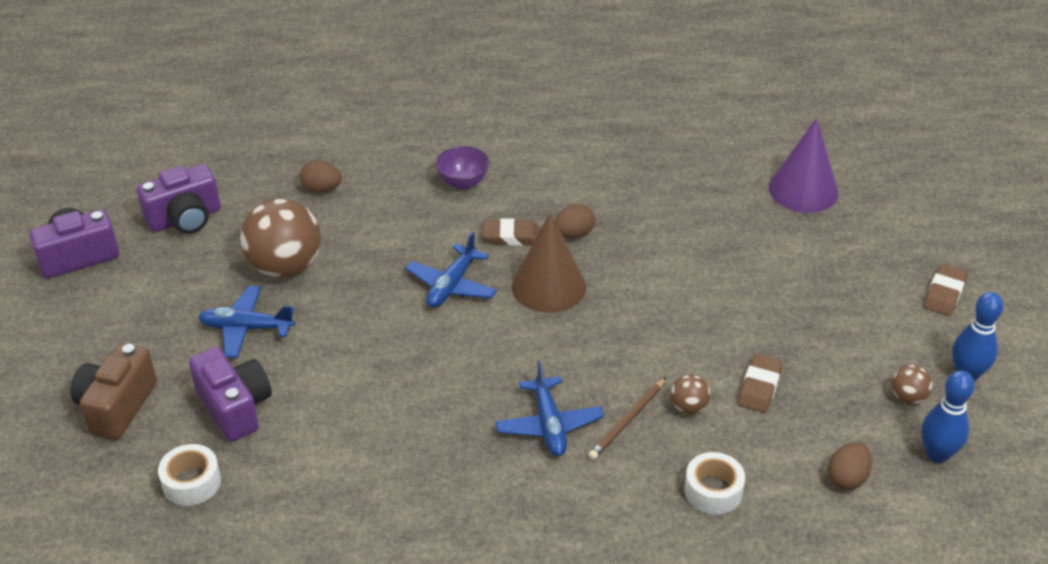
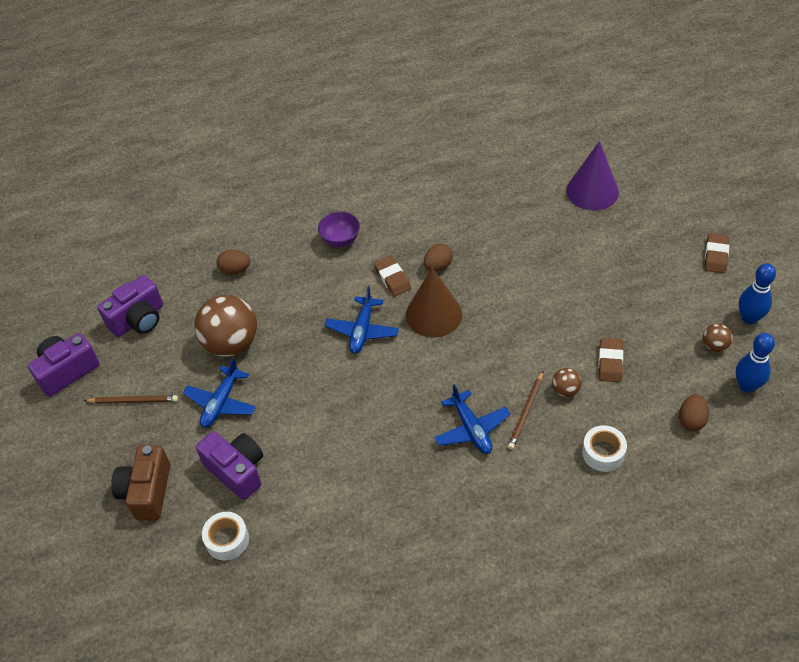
camera: 10 degrees left, 10 degrees up
blue plane [199,286,295,358] -> blue plane turned 60 degrees counterclockwise [183,358,256,428]
brown eraser [483,218,540,246] -> brown eraser turned 75 degrees clockwise [374,256,411,296]
none -> brown pencil [84,395,178,404]

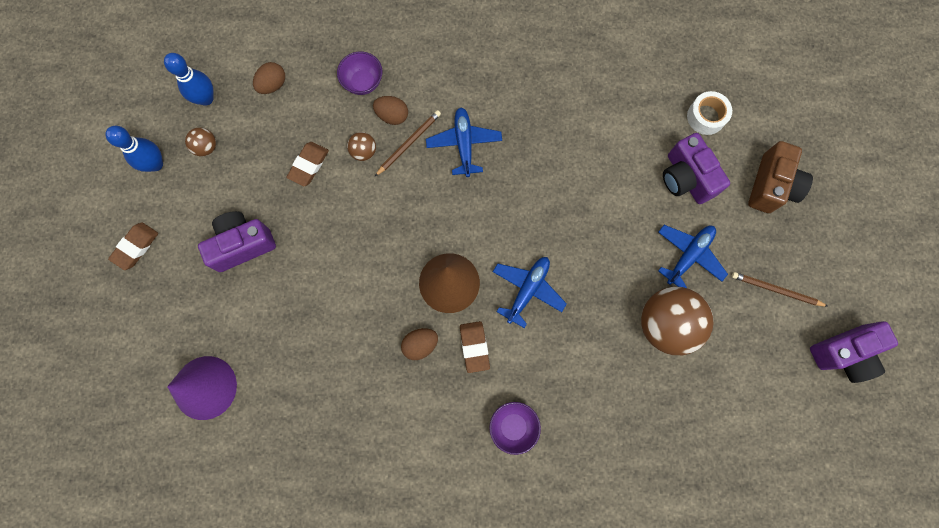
camera: 165 degrees left, 25 degrees up
purple camera [97,275,163,337] -> purple camera moved to [198,211,276,272]
brown egg [217,249,250,275] -> brown egg moved to [373,96,408,125]
white tape [582,425,627,472] -> purple bowl [337,52,382,95]

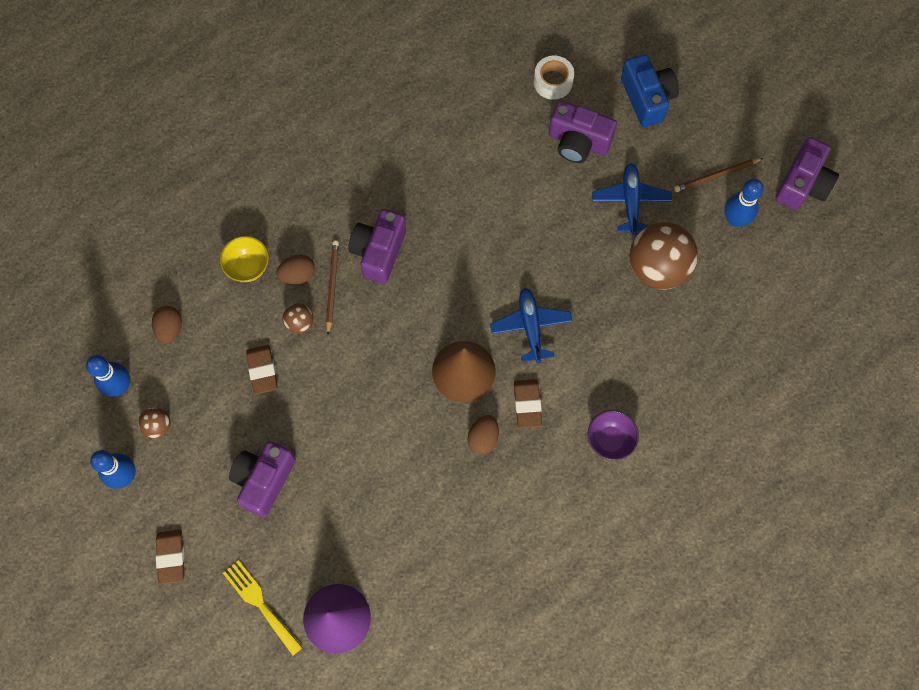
camera: 40 degrees left, 5 degrees down
purple bowl [337,52,382,95] -> yellow bowl [220,236,269,282]
blue plane [426,107,502,177] -> purple camera [348,209,406,284]
brown eraser [460,321,490,373] -> brown eraser turned 45 degrees clockwise [514,379,542,428]
brown camera [748,141,813,213] -> blue camera [621,54,679,127]
none -> yellow fork [223,560,303,656]
none -> blue bowling pin [724,179,764,227]

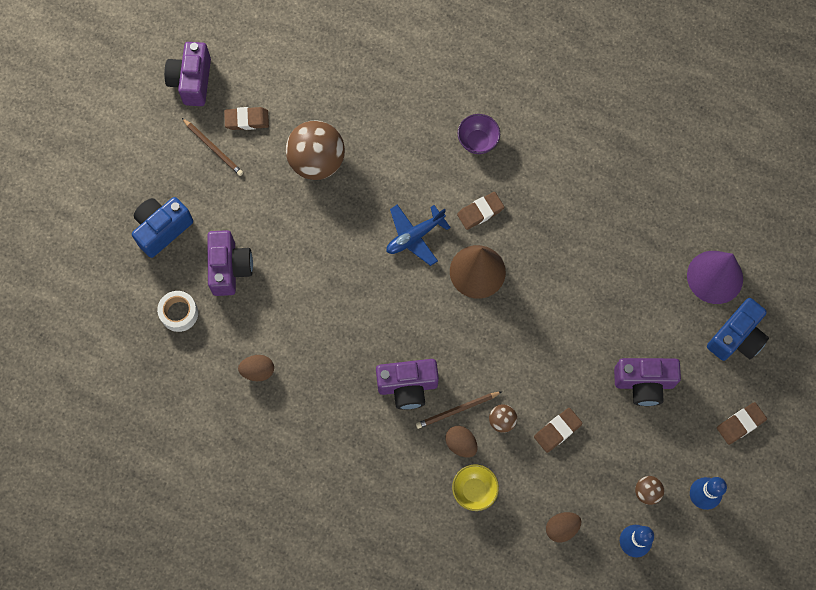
camera: 115 degrees left, 0 degrees up
yellow fork [223,560,303,656] -> blue camera [707,298,769,361]
brown egg [467,415,499,454] -> brown egg moved to [238,355,274,381]
blue plane [592,163,672,235] -> none
blue bowling pin [724,179,764,227] -> brown eraser [224,107,269,130]
purple camera [775,137,839,210] -> purple camera turned 90 degrees counterclockwise [164,42,211,106]

